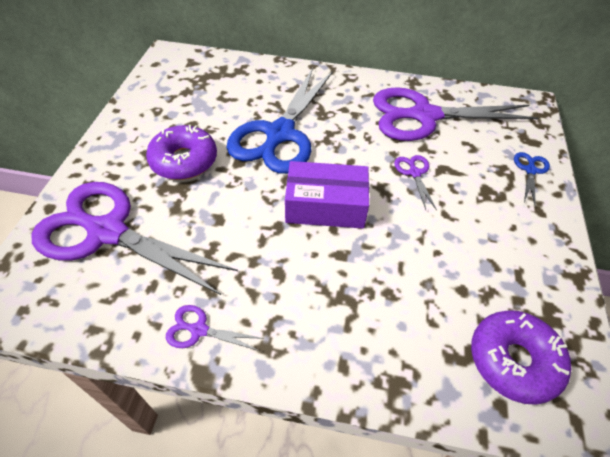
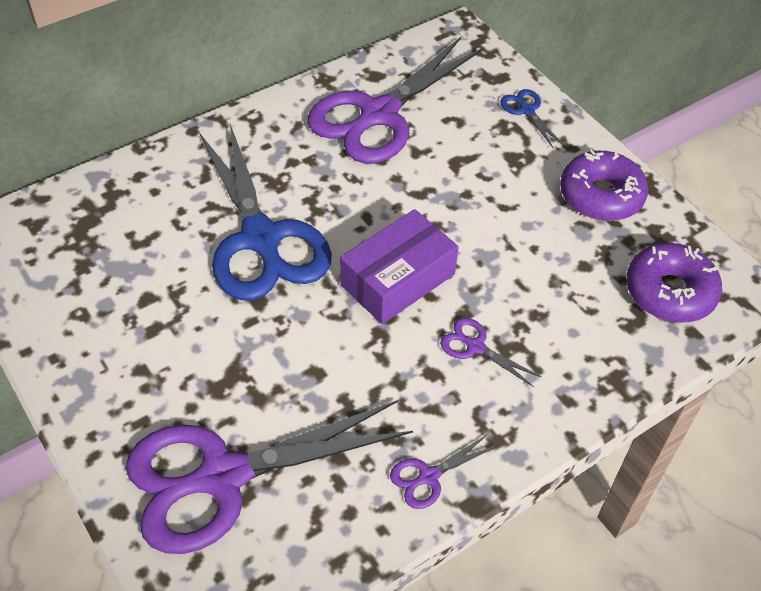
camera: 45 degrees left, 0 degrees up
purple donut [146,125,217,180] -> purple donut moved to [560,149,648,221]
purple scissors [394,155,437,210] -> purple scissors moved to [440,318,541,387]

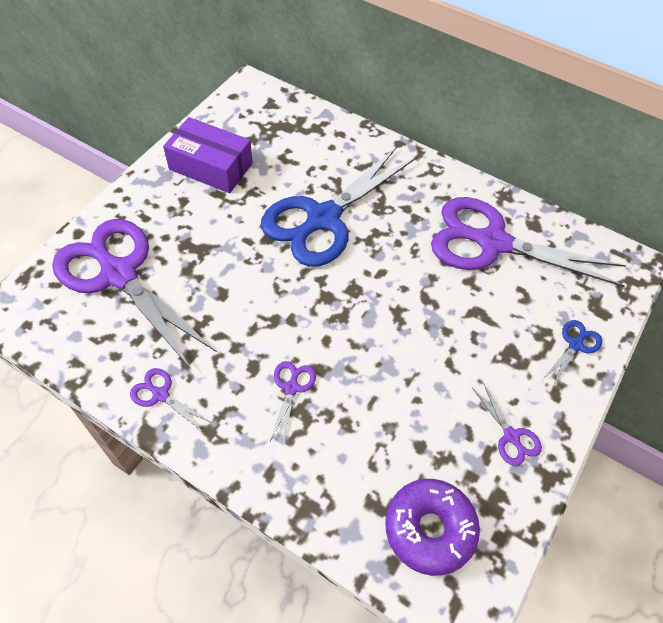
camera: 65 degrees right, 5 degrees up
purple box [340,209,458,324] -> purple box moved to [163,117,253,193]
purple donut [560,149,648,221] -> purple scissors [473,383,542,466]

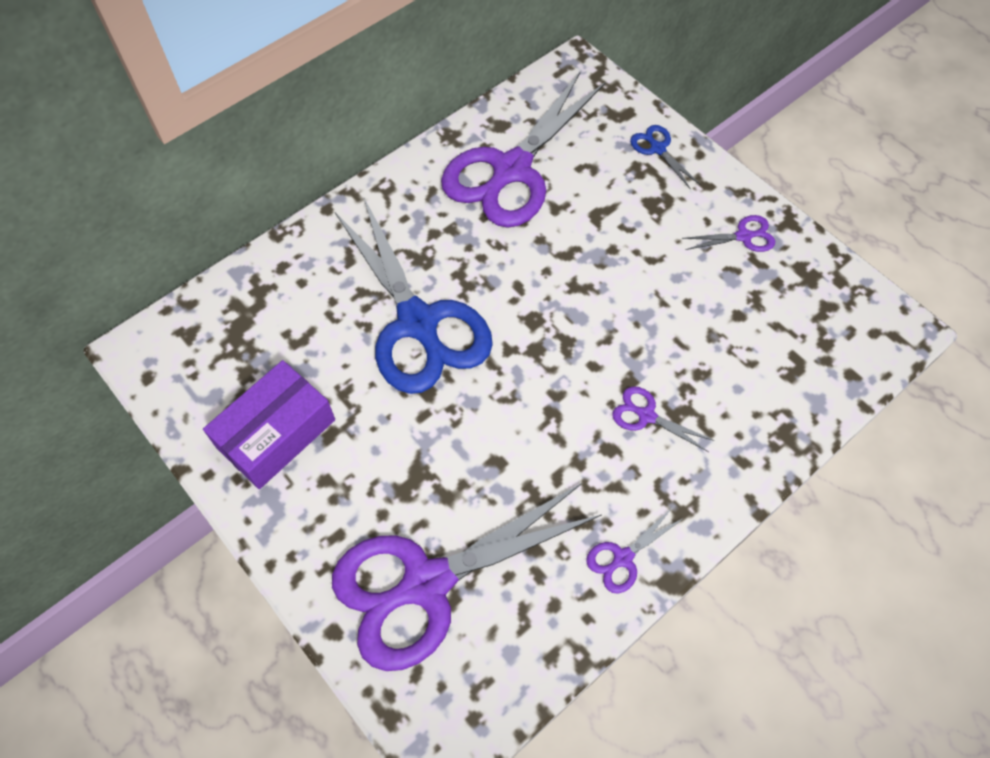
camera: 70 degrees left, 5 degrees up
purple donut [385,479,480,576] -> none

